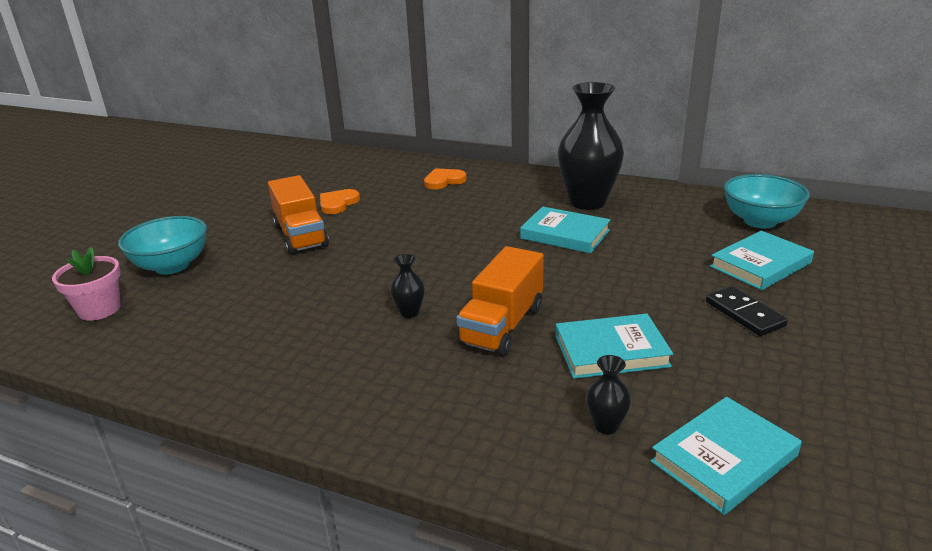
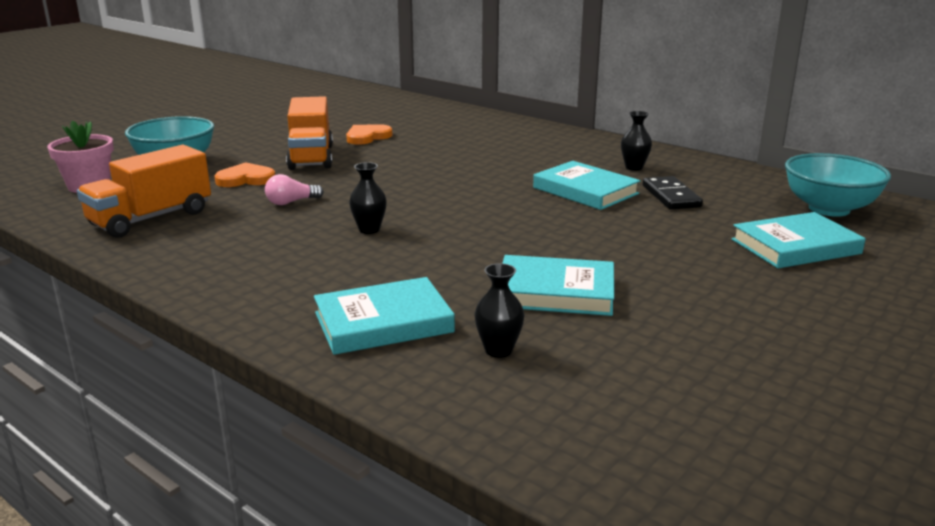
camera: 15 degrees right, 5 degrees down
orange heart [424,168,467,189] -> orange heart moved to [214,162,275,187]
orange truck [456,246,544,356] -> orange truck moved to [77,145,211,238]
black vase [558,82,624,210] -> black vase [621,111,652,171], size x0.41
turquoise book [651,397,802,515] -> turquoise book moved to [314,277,455,355]
black domino [706,286,788,336] -> black domino moved to [643,176,703,209]
none -> pink light bulb [265,174,324,205]

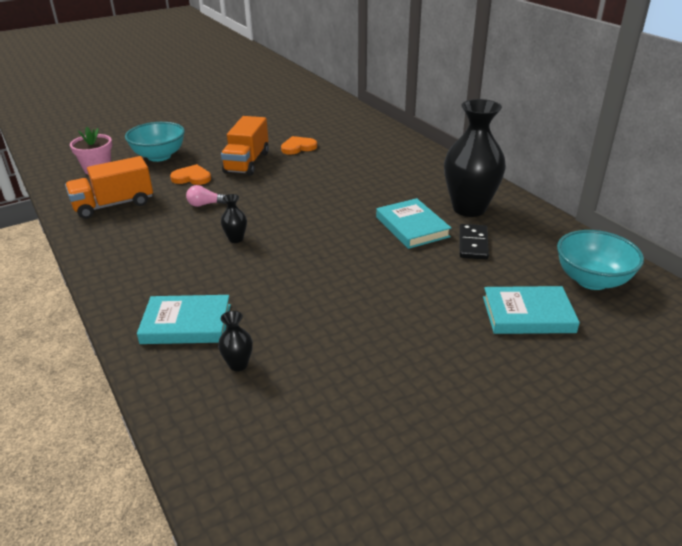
camera: 20 degrees right, 10 degrees up
turquoise book [502,255,614,316] -> none
black vase [621,111,652,171] -> black vase [444,99,506,217], size x2.42

